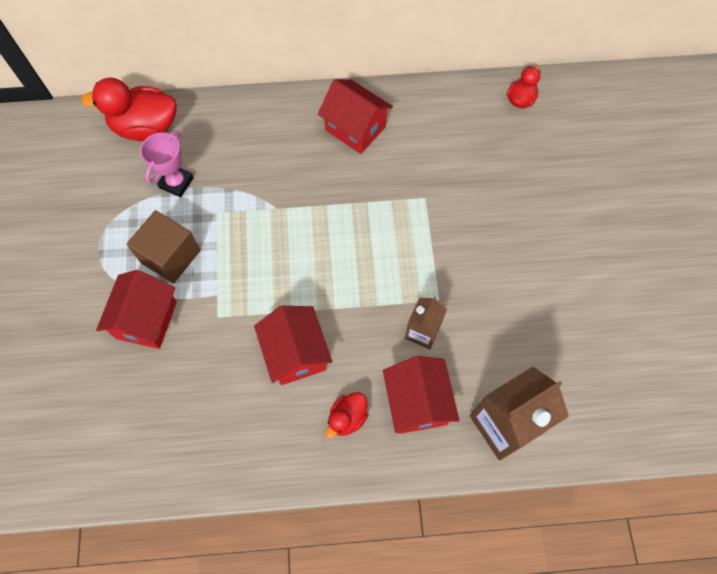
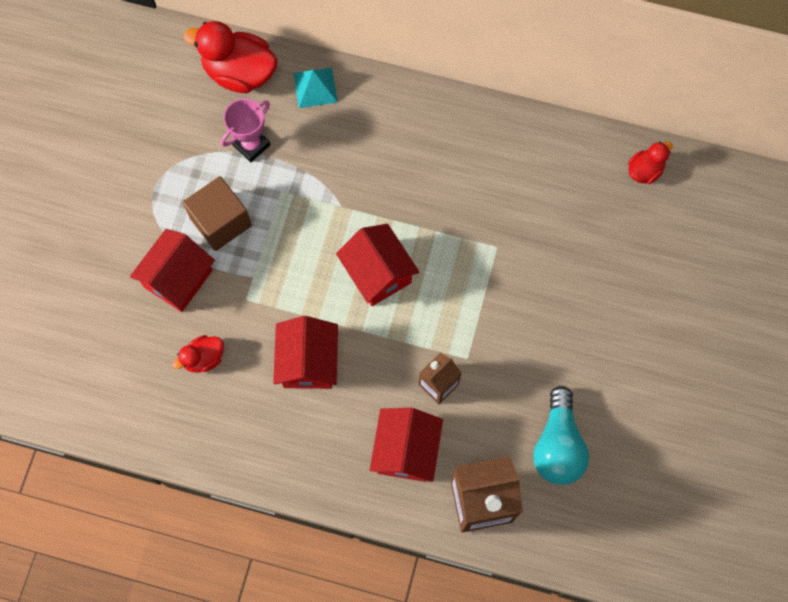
camera: 20 degrees right, 5 degrees up
red house [318,79,393,154] -> red house moved to [336,224,419,306]
red duck [325,392,369,438] -> red duck moved to [172,335,224,373]
none -> turquoise pyramid [294,68,338,108]
none -> turquoise light bulb [533,386,589,485]

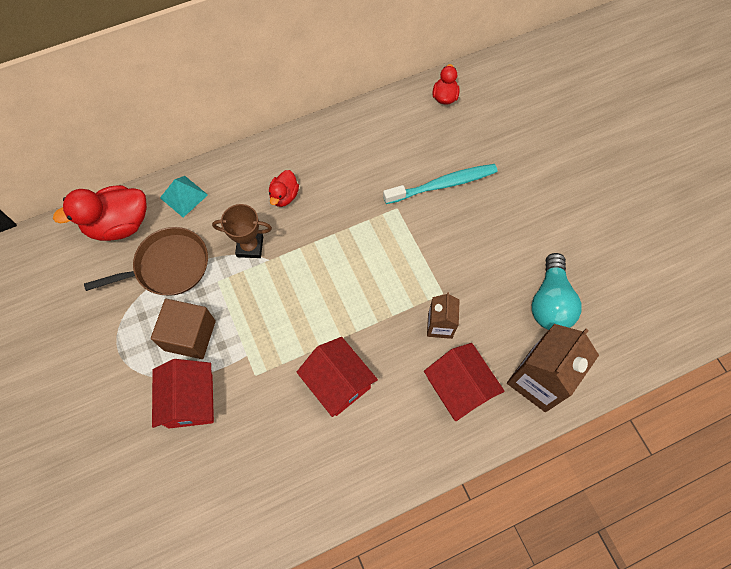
camera: 40 degrees left, 5 degrees down
red duck [172,335,224,373] -> red duck moved to [269,170,299,207]
pink trophy [221,99,270,162] -> brown pan [84,227,208,296]
red house [336,224,419,306] -> none
turquoise light bulb [533,386,589,485] -> turquoise light bulb turned 45 degrees clockwise [532,253,582,330]
none -> brown trophy [212,204,272,258]
none -> turquoise toothbrush [383,164,498,204]

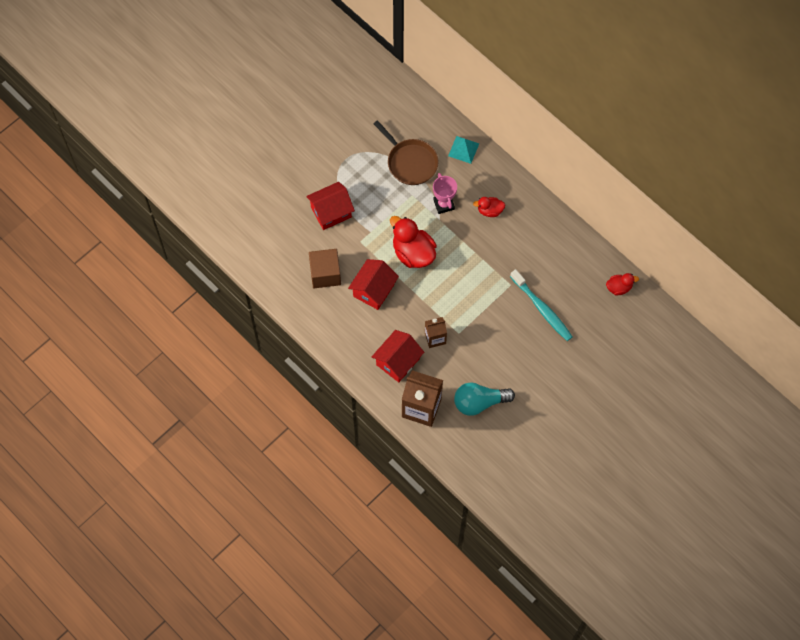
camera: 70 degrees right, 0 degrees up
red duck [53,185,147,241] -> red duck moved to [390,216,437,268]
brown cube [151,299,216,359] -> brown cube moved to [309,249,341,288]
brown trophy [212,204,272,258] -> pink trophy [433,173,457,214]

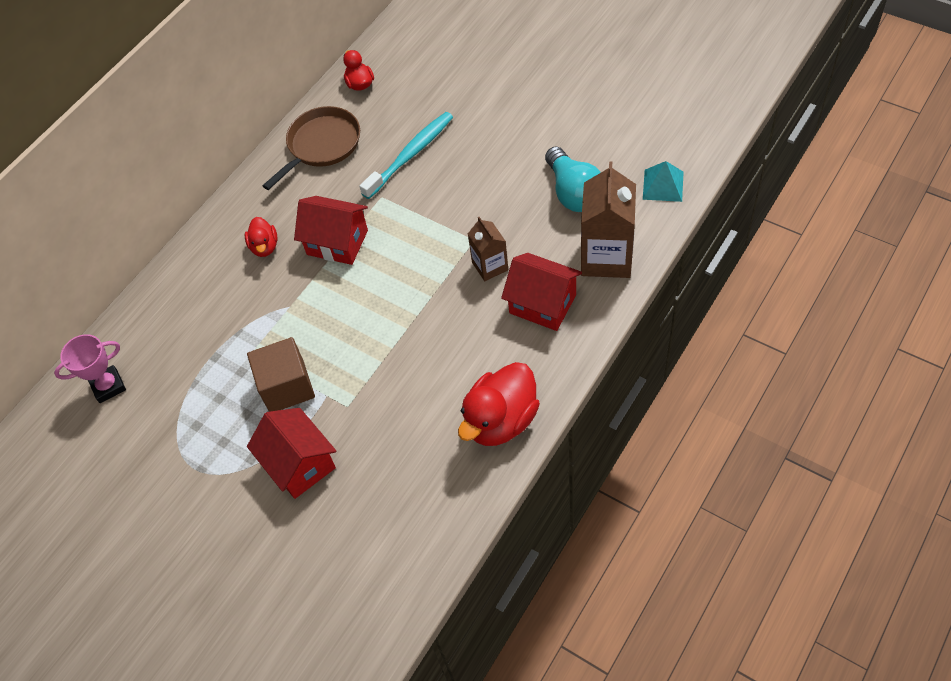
camera: 95 degrees left, 10 degrees down
brown cube [309,249,341,288] -> brown cube moved to [247,337,315,412]
red house [348,259,399,310] -> red house moved to [294,196,368,265]
brown pan [374,120,439,185] -> brown pan moved to [263,106,360,190]
red duck [390,216,437,268] -> red duck moved to [458,362,540,446]
pink trophy [433,173,457,214] -> pink trophy moved to [54,334,126,403]
turquoise pyramid [448,136,479,164] -> turquoise pyramid moved to [643,161,684,202]

